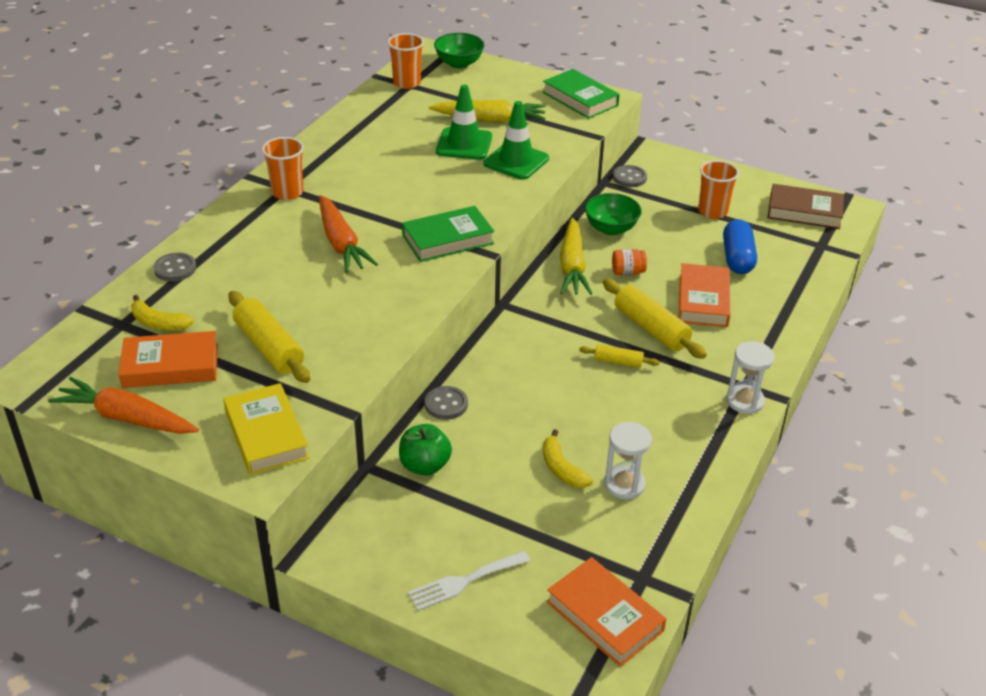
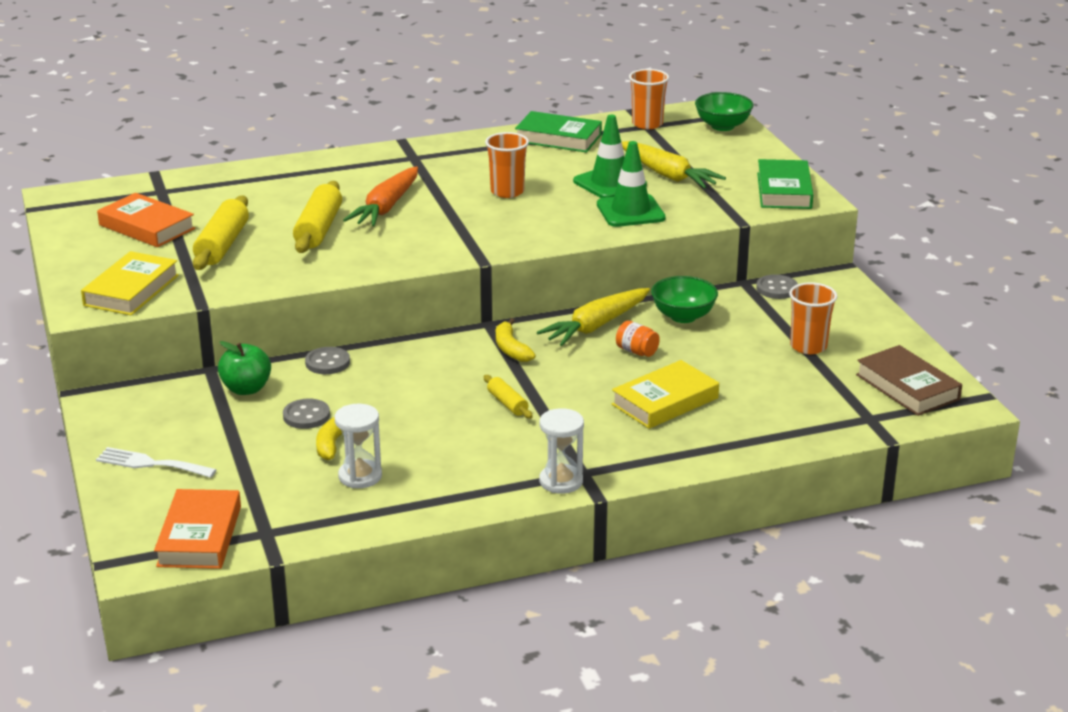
camera: 45 degrees right, 10 degrees down
orange carrot [48,377,199,434] -> none
yellow banana [131,295,194,331] -> yellow banana moved to [496,318,536,362]
grey button [154,253,196,282] -> grey button moved to [283,399,330,429]
orange cup [262,137,304,200] -> orange cup moved to [485,132,529,198]
green book [402,206,495,262] -> green book moved to [515,111,602,153]
yellow rolling pin [603,279,707,359] -> yellow rolling pin moved to [293,181,342,253]
orange book [679,263,730,327] -> yellow book [612,360,719,429]
blue capsule [723,219,757,274] -> none

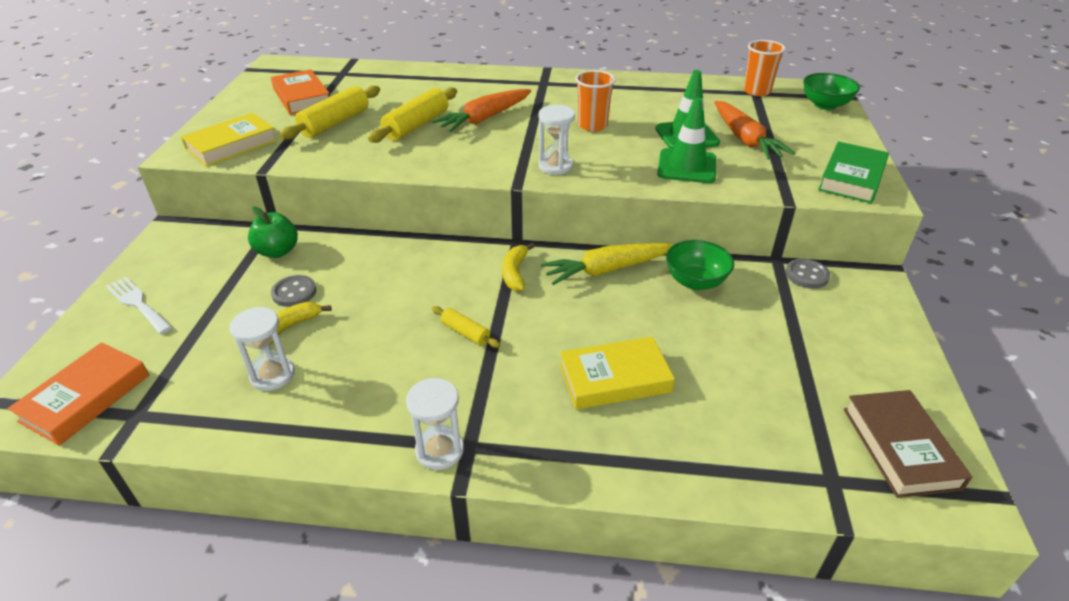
camera: 25 degrees right, 10 degrees up
grey button [305,347,350,374] -> none
yellow rolling pin [484,375,533,419] -> yellow rolling pin turned 45 degrees counterclockwise [432,306,500,348]
green book [515,111,602,153] -> none
orange jar [616,321,660,357] -> none
yellow carrot [622,141,726,189] -> orange carrot [714,101,795,160]
orange cup [789,282,837,354] -> none
none -> white hourglass [538,105,575,175]

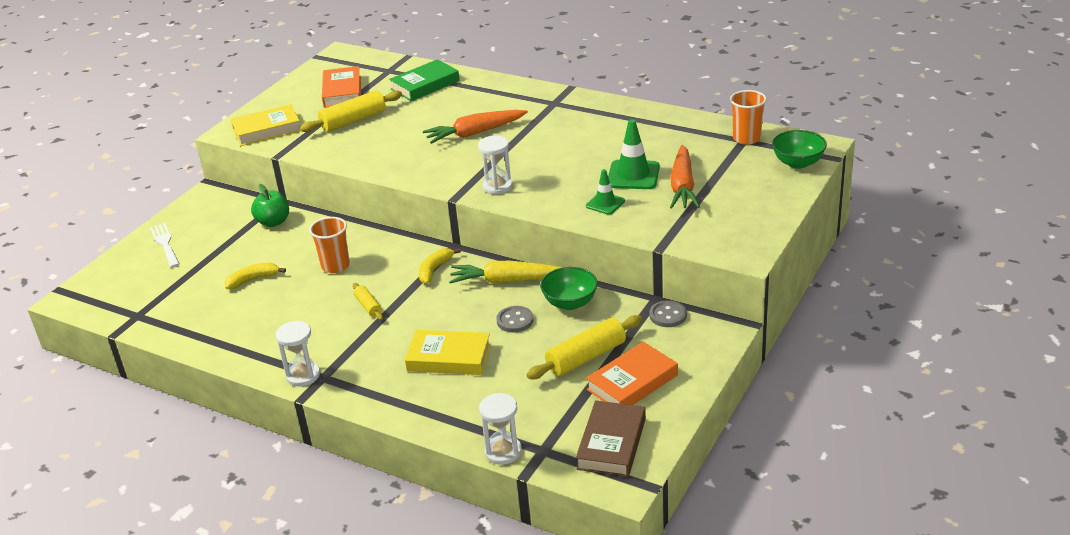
camera: 25 degrees right, 5 degrees down
orange book [7,342,149,446] -> orange book moved to [586,342,678,405]
white hourglass [230,307,295,391] -> white hourglass moved to [479,393,522,465]
grey button [271,275,316,307] -> grey button moved to [496,306,534,333]
yellow rolling pin [368,87,457,143] -> yellow rolling pin moved to [527,315,642,379]
orange cup [576,70,616,131] -> orange cup moved to [309,217,350,273]
green traffic cone [657,97,716,183] -> green traffic cone [586,169,625,215], size x0.61
green book [818,141,889,203] -> green book moved to [389,59,460,101]

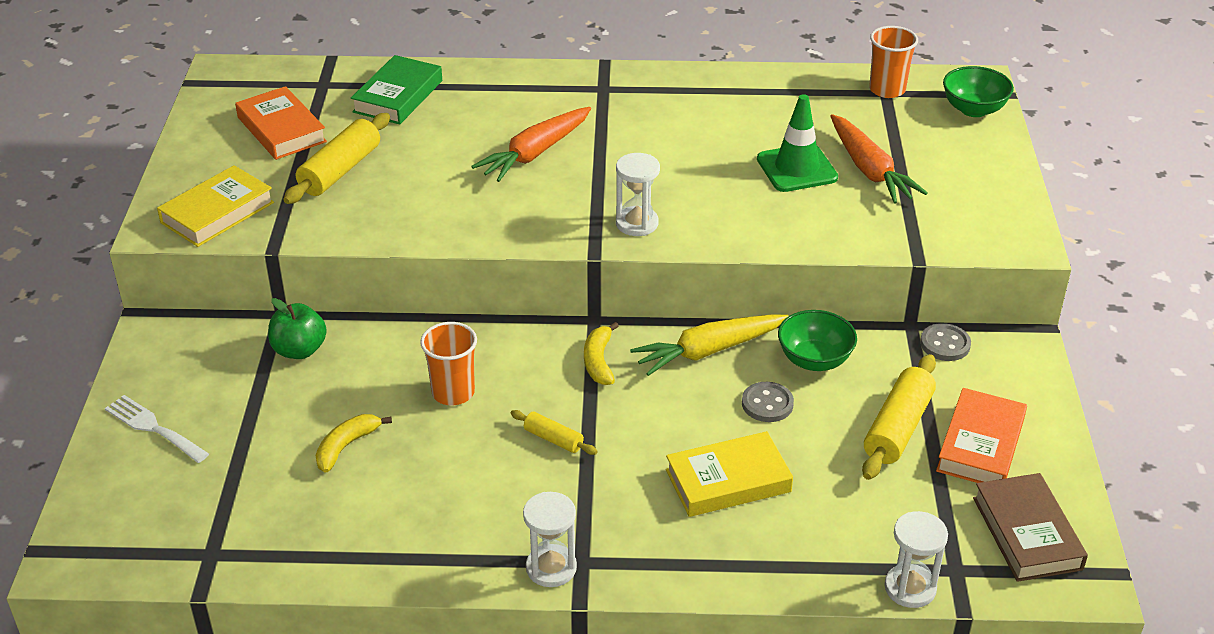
camera: 30 degrees left, 5 degrees up
green traffic cone [586,169,625,215] -> none

